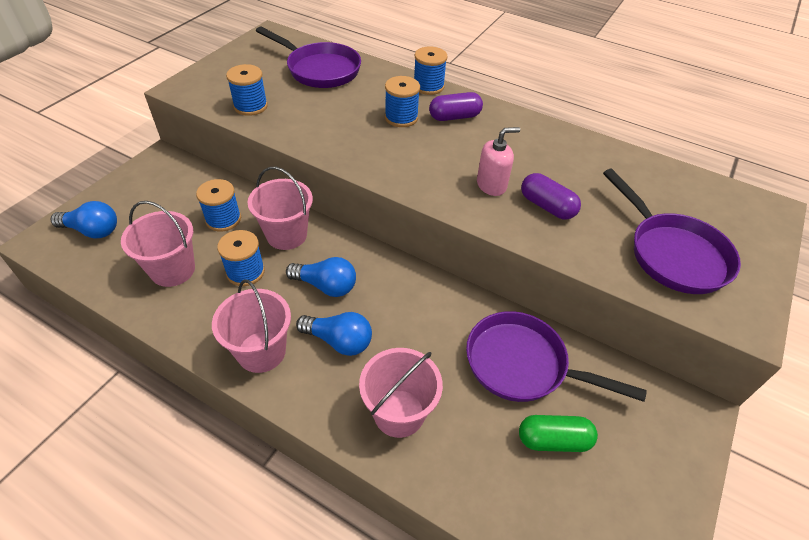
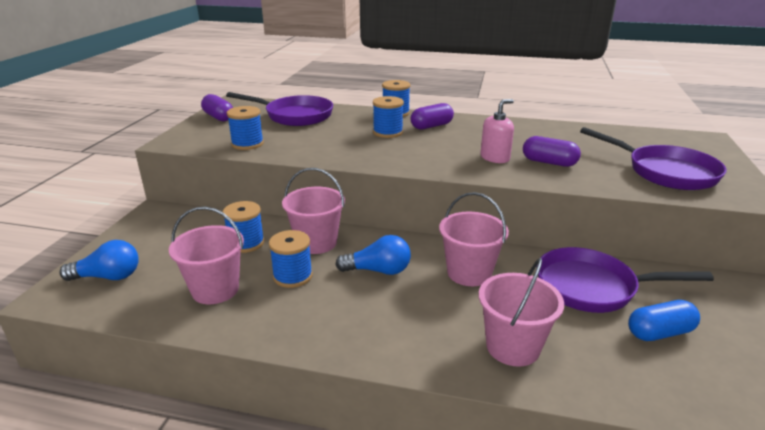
camera: 15 degrees left, 20 degrees down
pink bucket [212,279,291,373] -> pink bucket moved to [439,192,509,286]
blue light bulb [296,312,372,356] -> none
green capsule [519,415,598,452] -> blue capsule [628,300,700,341]
none -> purple capsule [201,94,233,121]

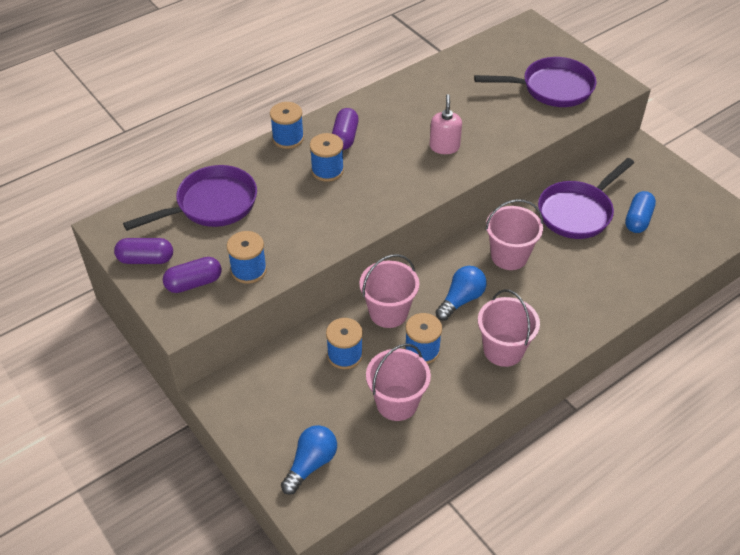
camera: 50 degrees left, 20 degrees up
pink bucket [479,258,564,367] -> pink bucket moved to [478,289,540,367]
purple capsule [523,136,581,167] -> purple capsule moved to [163,257,222,293]

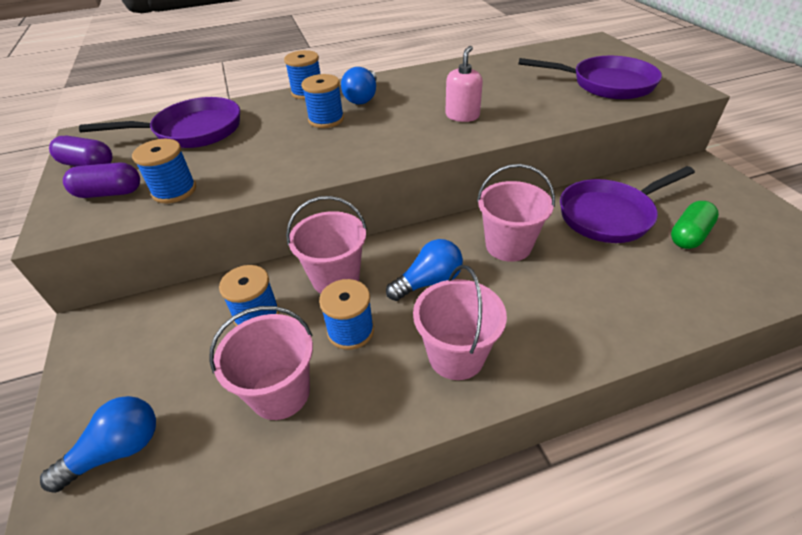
camera: 20 degrees right, 5 degrees down
purple capsule [332,108,359,150] -> blue light bulb [341,67,377,105]
blue capsule [625,191,656,233] -> green capsule [671,201,719,249]

